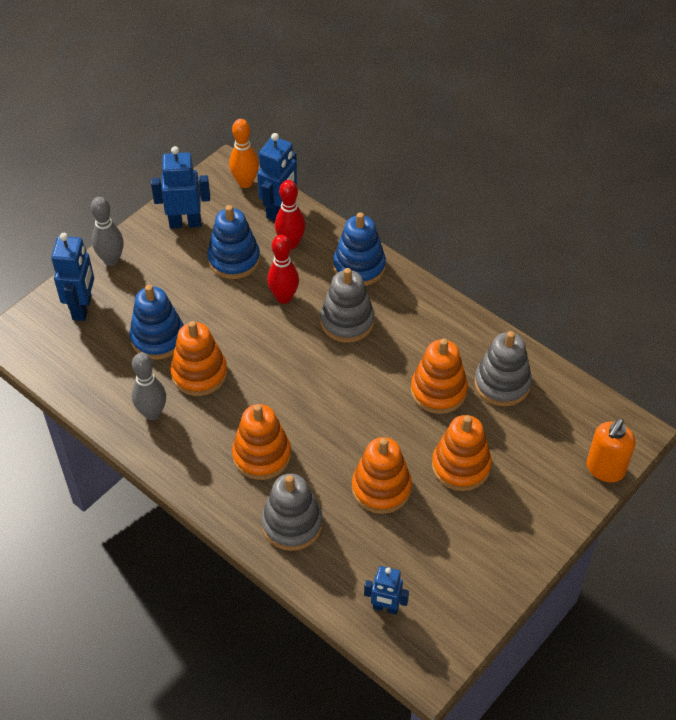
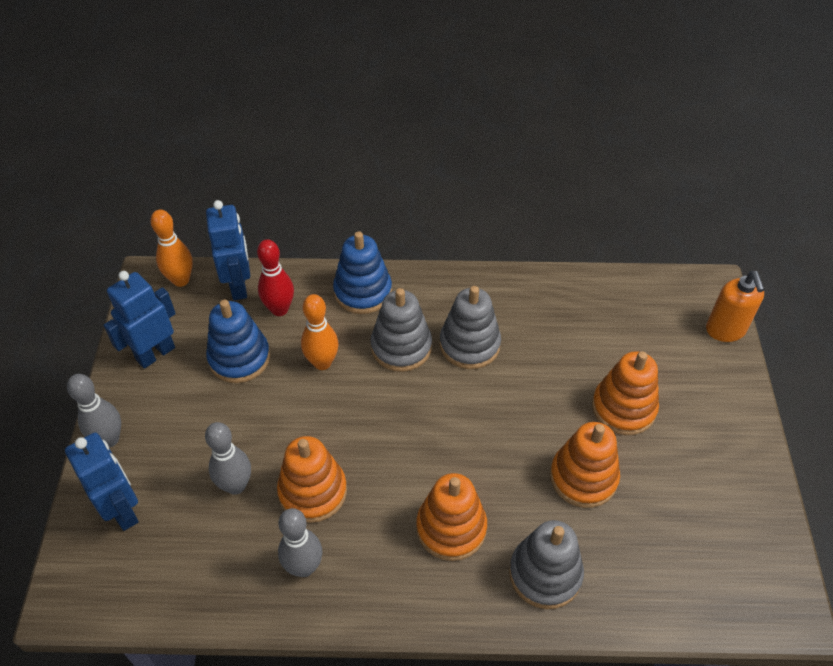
camera: 40 degrees left, 0 degrees up
blue stacking toy [129,285,184,360] -> grey bowling pin [205,422,251,495]
red bowling pin [267,235,299,304] -> orange bowling pin [301,294,339,370]
blue robot [364,566,409,614] -> none
orange stacking toy [411,339,468,414] -> none
grey stacking toy [474,331,532,406] -> grey stacking toy moved to [440,286,501,369]

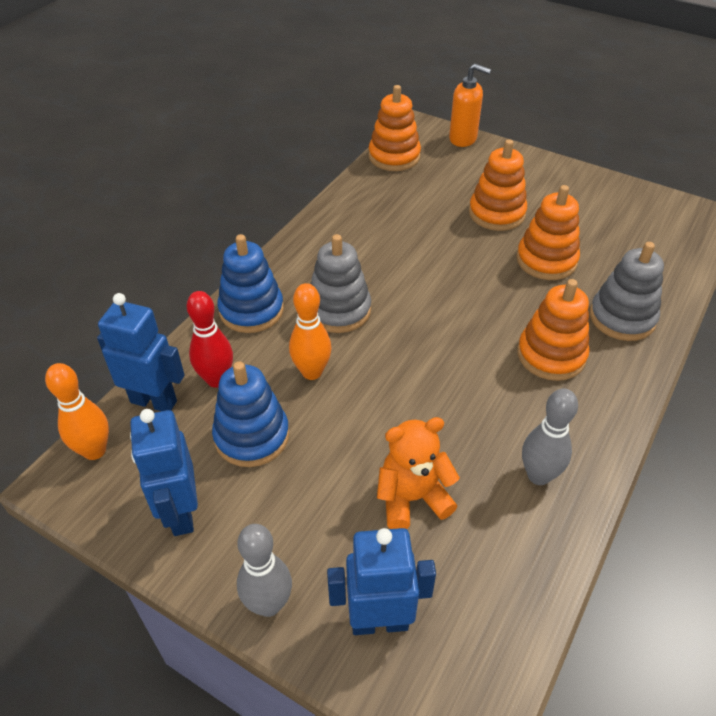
camera: 60 degrees left, 5 degrees down
grey bowling pin [205,422,251,495] -> orange teddy bear [377,417,460,529]
orange stacking toy [277,436,347,523] -> orange stacking toy moved to [369,85,421,171]
grey stacking toy [440,286,501,369] -> none

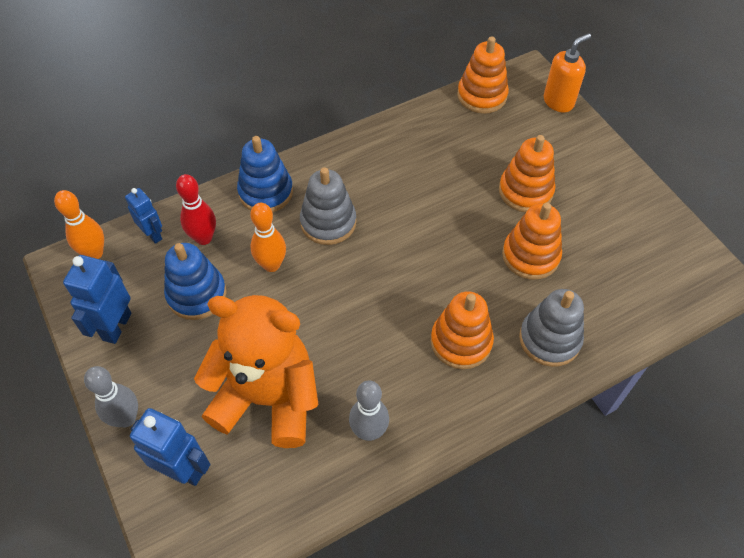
camera: 30 degrees right, 10 degrees up
blue robot [97,293,185,411] -> blue robot [125,188,162,244], size x0.64
orange teddy bear [377,417,460,529] -> orange teddy bear [194,295,319,448], size x1.80
orange soap dispenser [449,64,491,147] -> orange soap dispenser turned 90 degrees counterclockwise [544,33,591,112]

